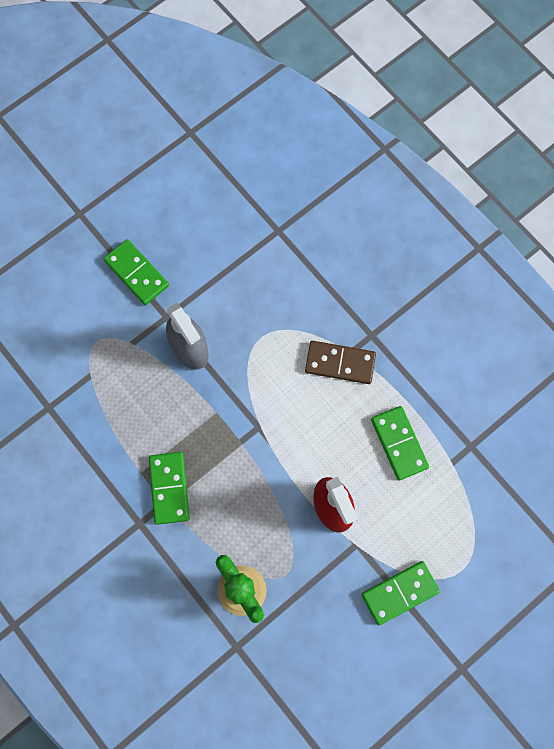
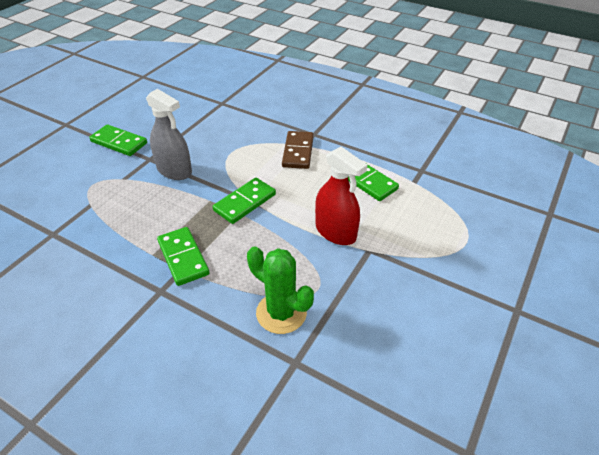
camera: 20 degrees left, 30 degrees down
brown domino [305,341,376,384] -> brown domino turned 75 degrees counterclockwise [282,131,314,169]
green domino [361,561,440,625] -> green domino moved to [213,178,276,224]

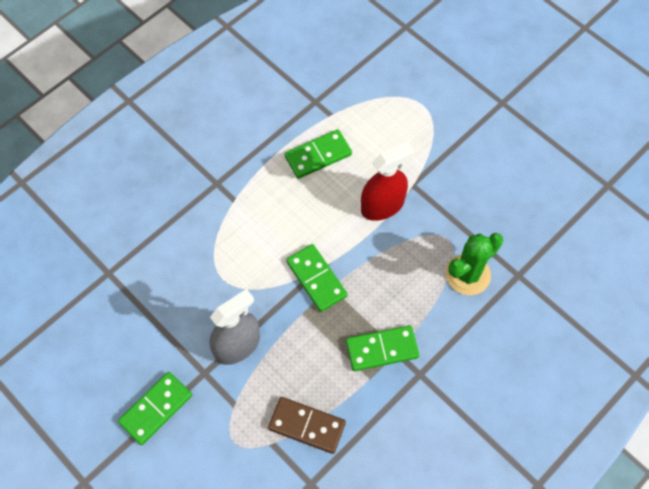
camera: 75 degrees left, 20 degrees up
brown domino [282,131,314,169] -> brown domino moved to [268,397,346,454]

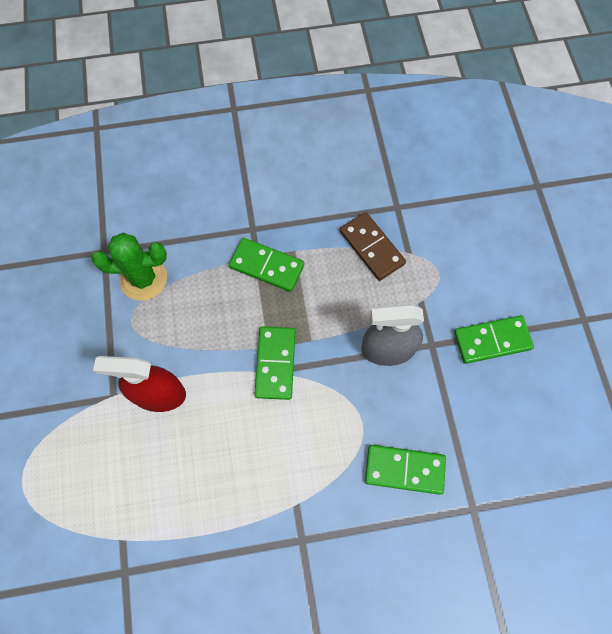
camera: 145 degrees left, 5 degrees up
green domino [285,129,352,179] -> green domino moved to [365,445,446,495]

